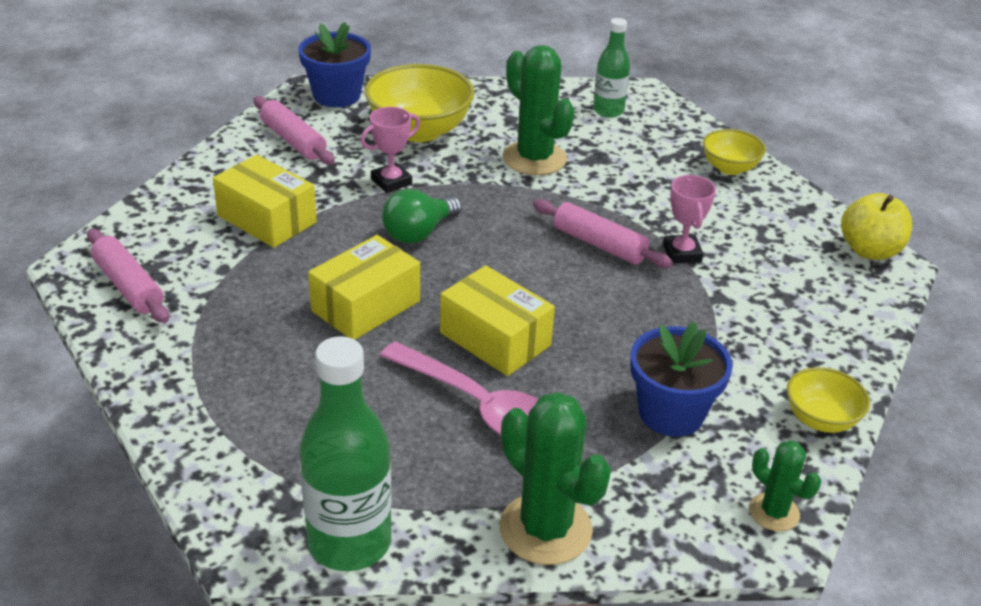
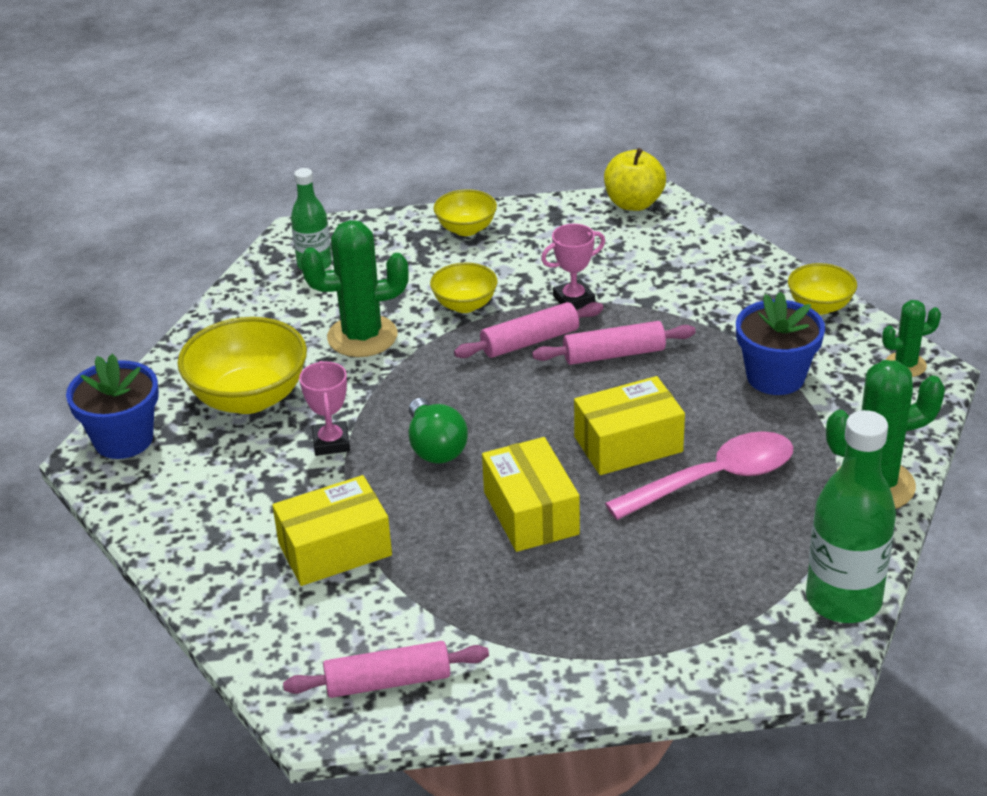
camera: 60 degrees left, 0 degrees up
pink rolling pin [253,96,335,165] -> pink rolling pin moved to [532,321,696,365]
pink trophy [663,175,716,263] -> pink trophy turned 45 degrees counterclockwise [541,224,605,309]
none -> yellow bowl [430,262,498,313]

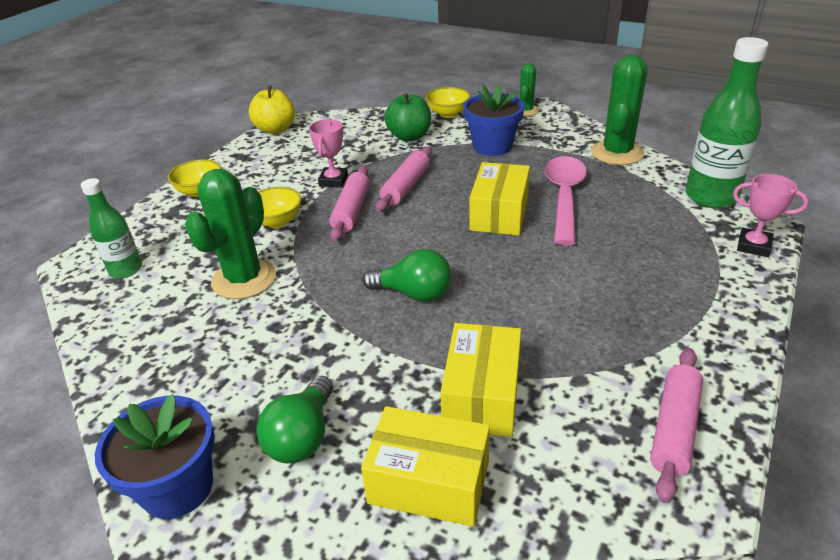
camera: 55 degrees left, 0 degrees up
yellow bowl [177,317,307,414] -> none
pink trophy [299,361,350,456] -> pink trophy moved to [733,174,809,257]
yellow box [482,437,580,552] -> yellow box moved to [361,406,490,527]
none -> green light bulb [256,376,333,463]
none -> green apple [384,93,431,141]

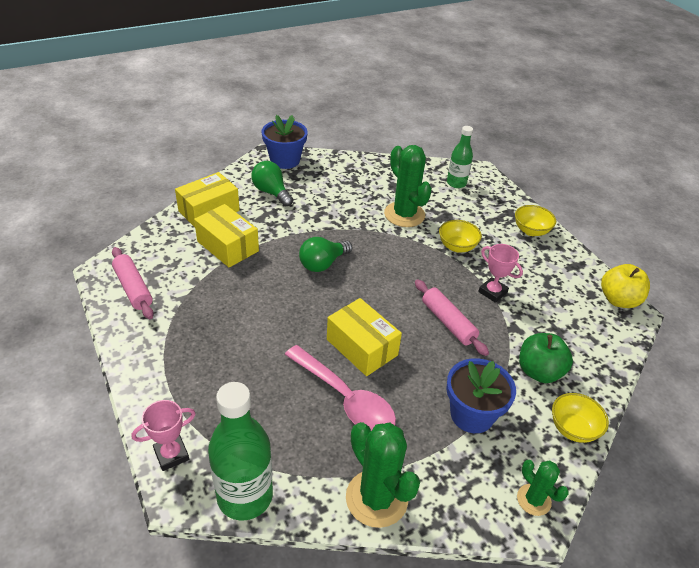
camera: 120 degrees right, 5 degrees up
pink rolling pin [329,166,370,242] -> none

